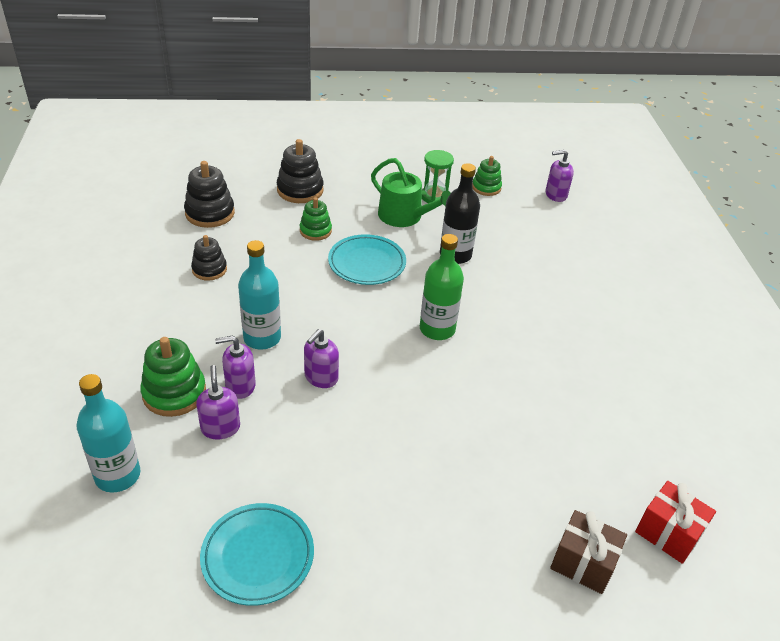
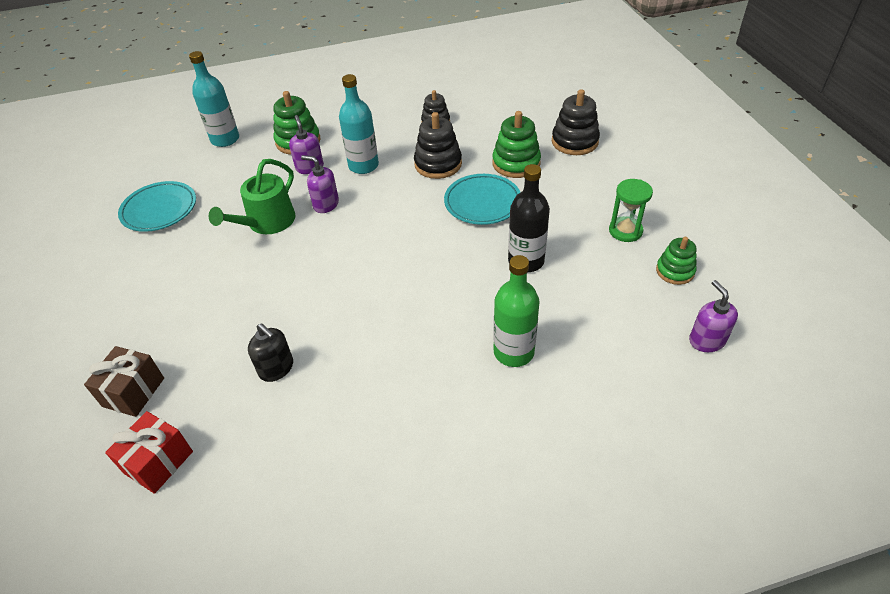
camera: 85 degrees right, 5 degrees up
black stacking toy [184,161,235,228] -> black stacking toy moved to [414,112,462,179]
purple soap dispenser [196,365,240,440] -> none
green stacking toy [300,197,332,241] -> green stacking toy [492,111,541,178], size x1.53
green watering can [371,158,451,227] -> green watering can moved to [209,159,296,234]
green bottle [420,234,464,340] -> green bottle moved to [493,255,540,367]
none -> black soap dispenser [248,323,293,382]

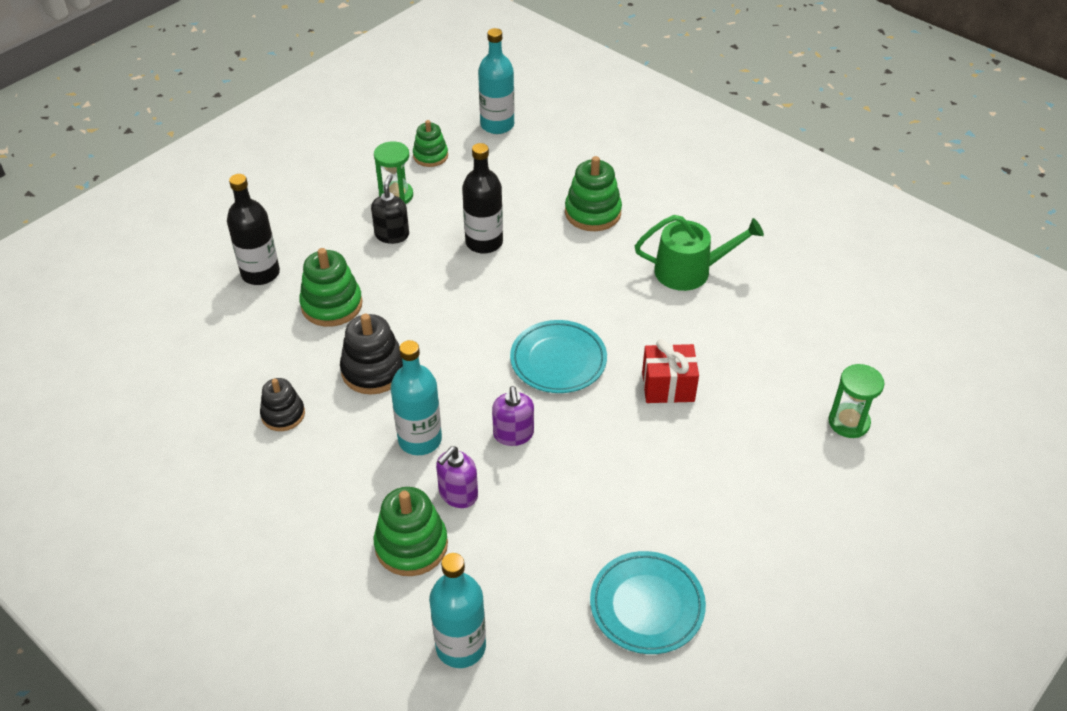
camera: 125 degrees left, 0 degrees up
brown gift [84,346,164,417] -> green hourglass [828,364,884,438]
red gift [105,411,193,494] -> red gift moved to [642,339,699,403]
green watering can [209,159,296,234] -> green watering can moved to [635,215,764,291]
black soap dispenser [248,323,293,382] -> black soap dispenser moved to [371,174,409,244]
turquoise plate [444,174,520,225] -> turquoise plate moved to [510,320,607,393]
green bottle [493,255,540,367] -> green stacking toy [565,156,622,231]
black stacking toy [552,89,600,155] -> black bottle [227,174,280,285]
purple soap dispenser [689,280,738,352] -> turquoise bottle [478,28,514,134]

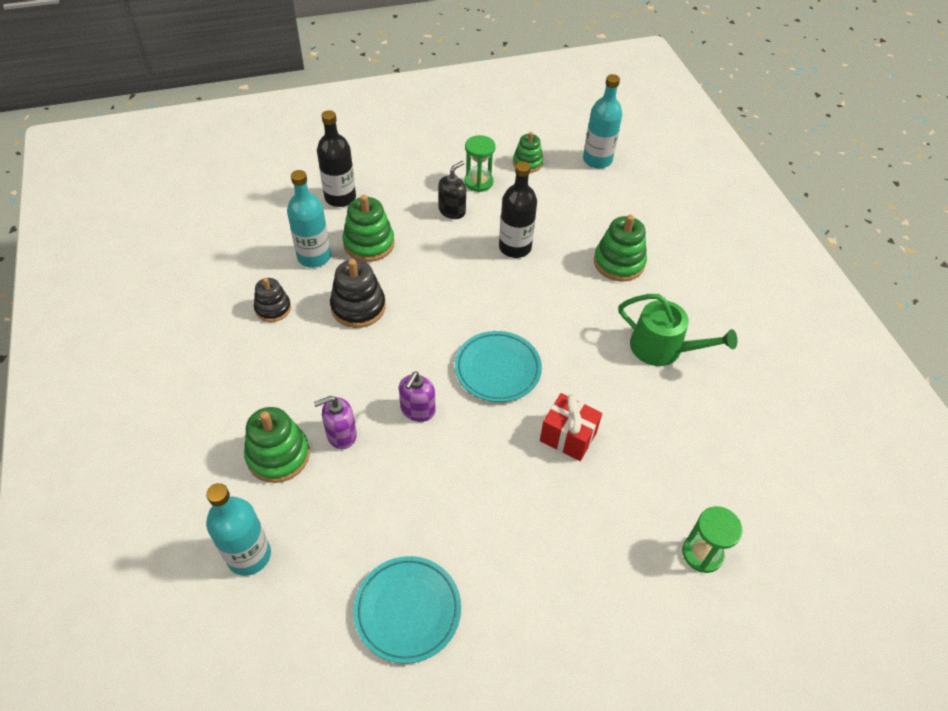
camera: 30 degrees right, 5 degrees up
turquoise bottle [391,340,442,455] -> turquoise bottle moved to [287,170,331,268]

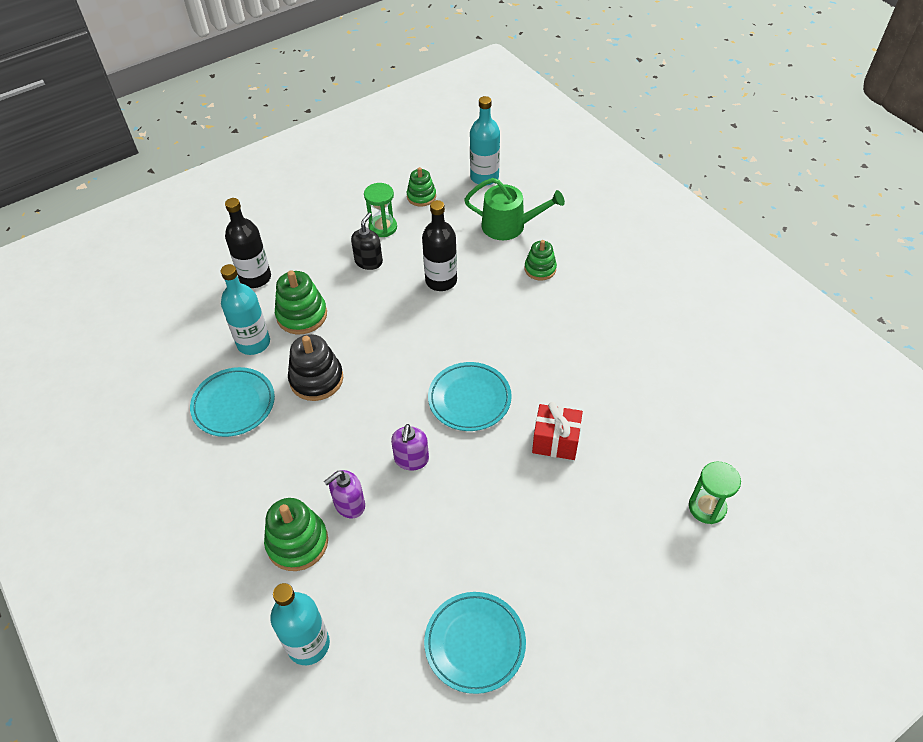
camera: 15 degrees left, 0 degrees up
black stacking toy [254,278,291,322] -> turquoise plate [190,367,275,437]
green stacking toy [594,215,647,282] -> green stacking toy [525,240,557,281], size x0.65
green watering can [619,294,737,366] -> green watering can moved to [464,178,565,240]

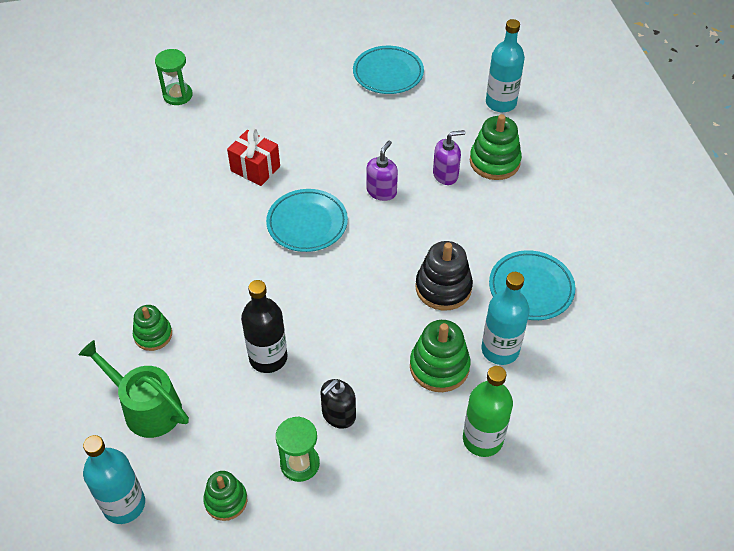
camera: 160 degrees left, 0 degrees up
black bottle [225,198,271,288] -> green bottle [463,366,513,457]

